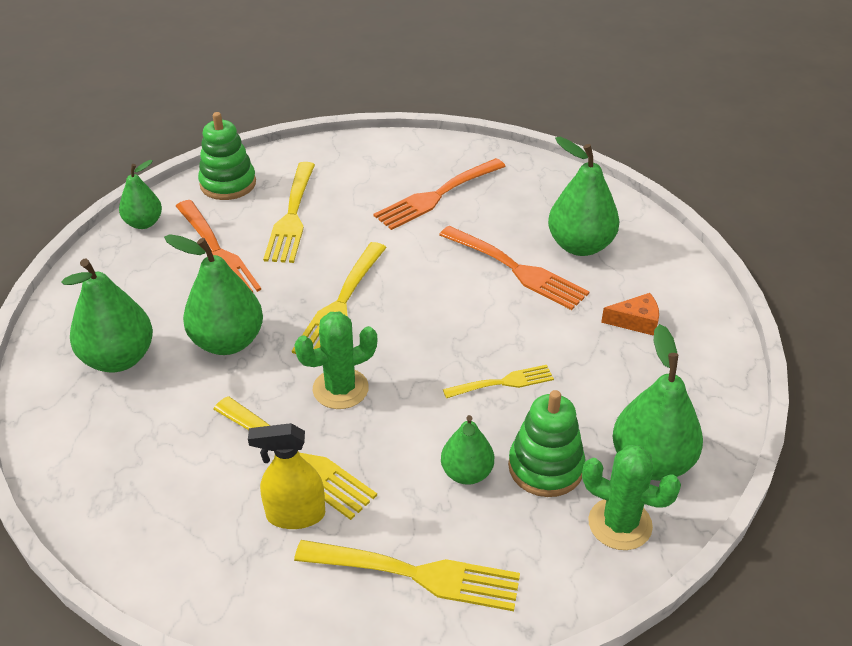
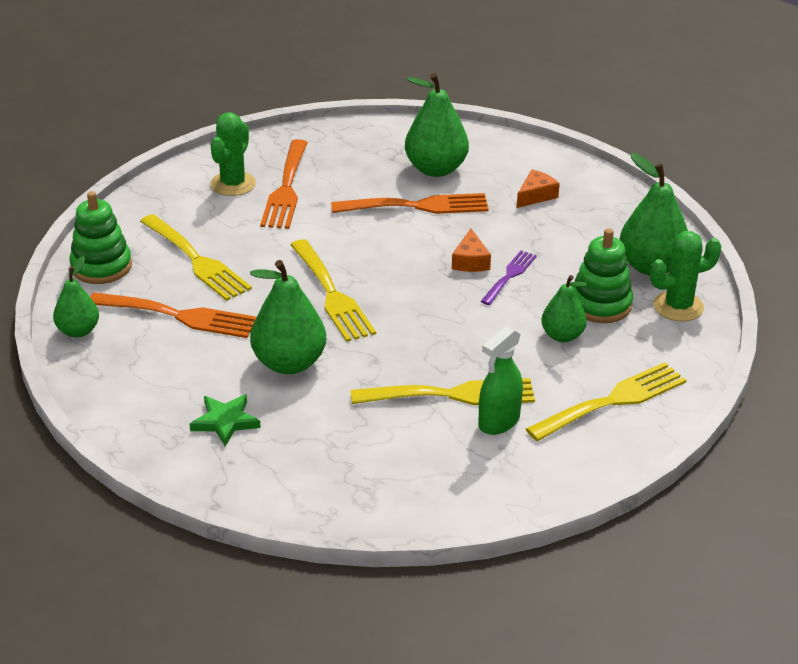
camera: 45 degrees left, 5 degrees down
green pear [61,259,153,373] -> green star [190,394,261,446]
yellow spray bottle [248,423,325,529] -> green spray bottle [478,326,523,435]
green cactus [295,312,377,409] -> green cactus moved to [210,112,256,196]
yellow fork [443,365,554,398] -> purple fork [481,250,537,305]
none -> orange cheese [452,229,491,272]

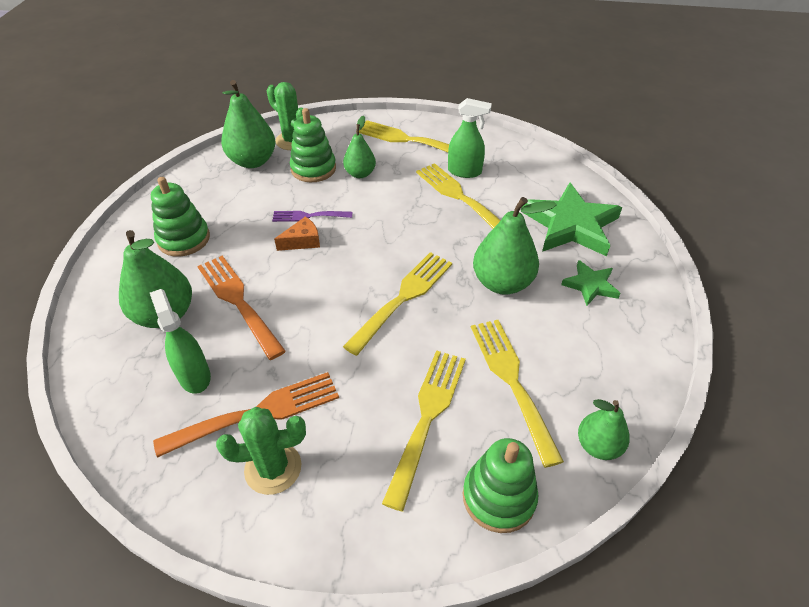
camera: 120 degrees left, 10 degrees up
orange fork [90,292,256,338] -> yellow fork [471,320,564,468]
orange cheese [517,169,560,208] -> green stacking toy [151,177,210,257]
none -> green spray bottle [150,289,211,394]
none -> green star [521,183,622,256]

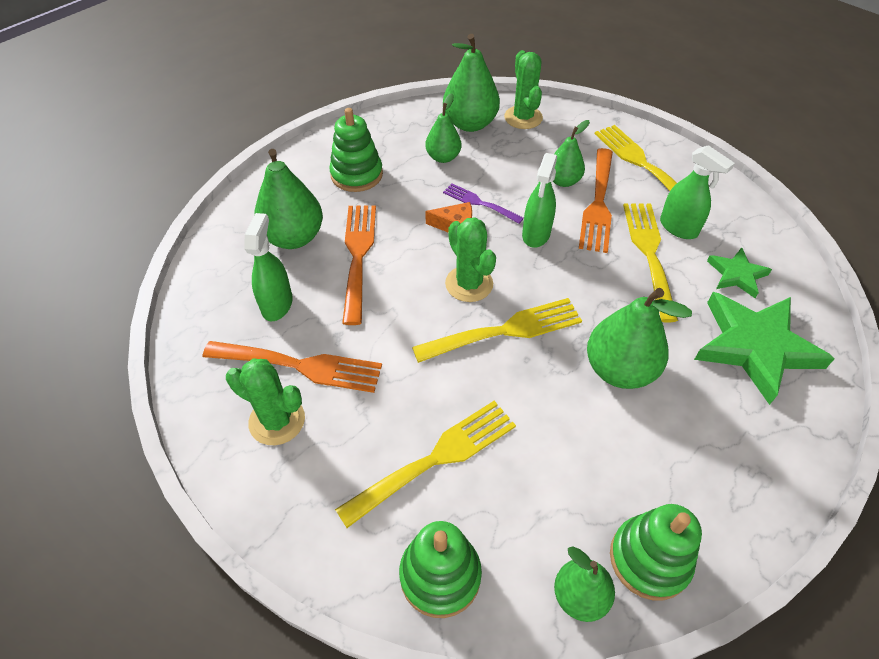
camera: 35 degrees right, 5 degrees up
green stacking toy [290,108,336,182] -> green stacking toy moved to [610,504,702,601]
yellow fork [471,320,564,468] -> none
green star [561,260,620,306] -> green star moved to [707,247,772,298]
none -> green pear [425,93,461,163]
none -> green cactus [445,217,496,302]
none -> green spray bottle [522,153,557,248]
none -> orange fork [579,148,613,253]

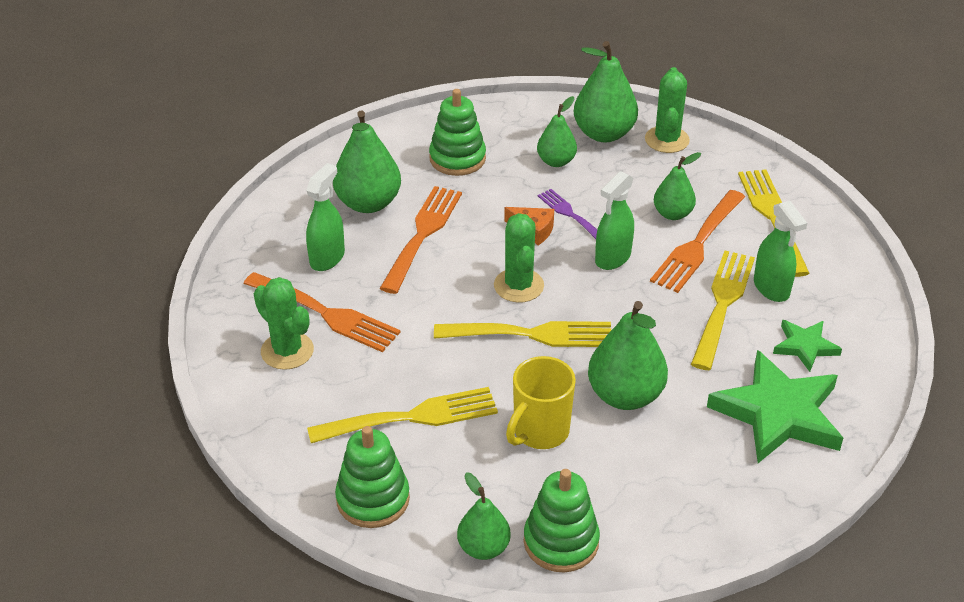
camera: 20 degrees right, 10 degrees down
none -> yellow mug [506,356,576,449]

